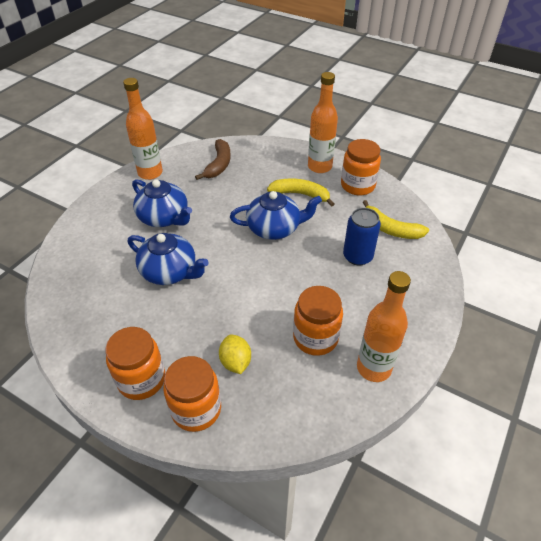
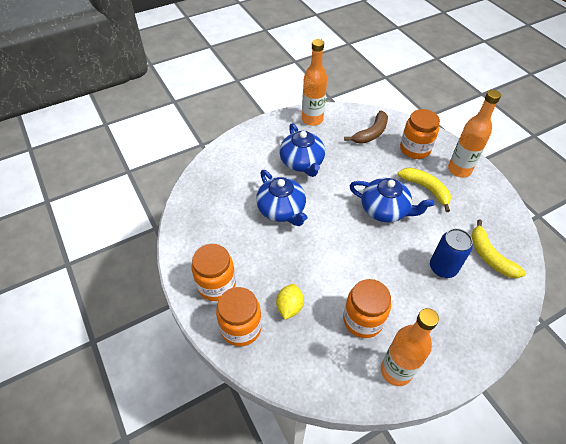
camera: 30 degrees right, 5 degrees up
orange jar [341,139,381,195] -> orange jar moved to [400,109,440,159]

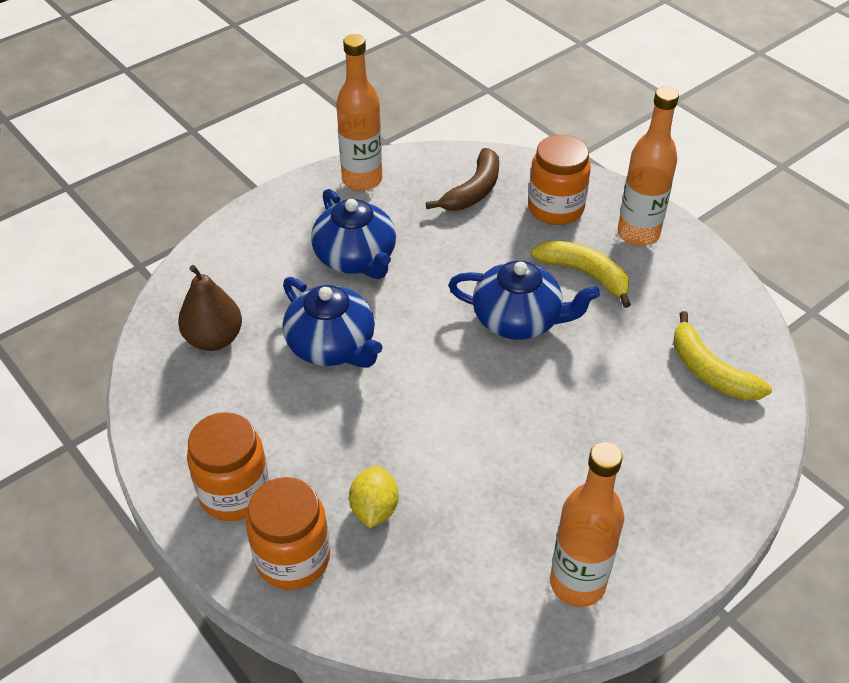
camera: 10 degrees left, 5 degrees down
orange jar [343,279,391,338] -> none
blue can [430,228,473,278] -> none
none -> brown pear [178,265,242,351]

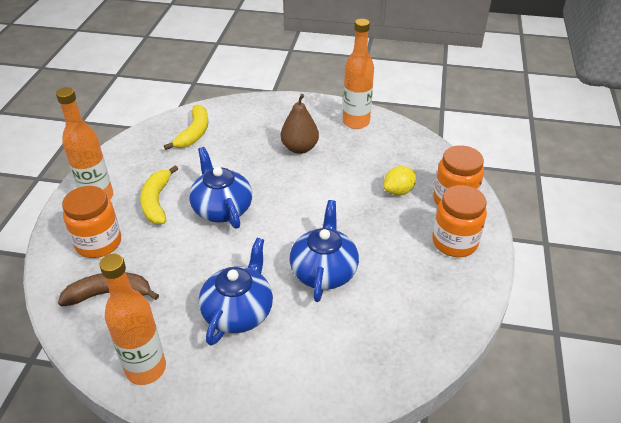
camera: 130 degrees left, 5 degrees down
brown pear [178,265,242,351] -> brown pear moved to [281,94,319,154]

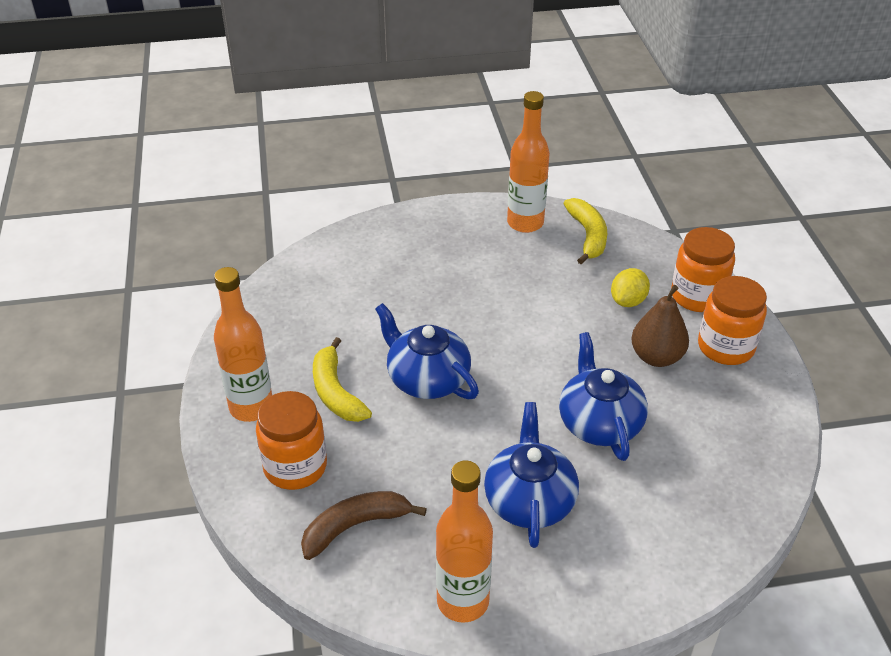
camera: 20 degrees left, 0 degrees up
yellow banana [164,105,208,150] -> yellow banana moved to [564,198,607,264]
brown pear [281,94,319,154] -> brown pear moved to [631,285,689,367]

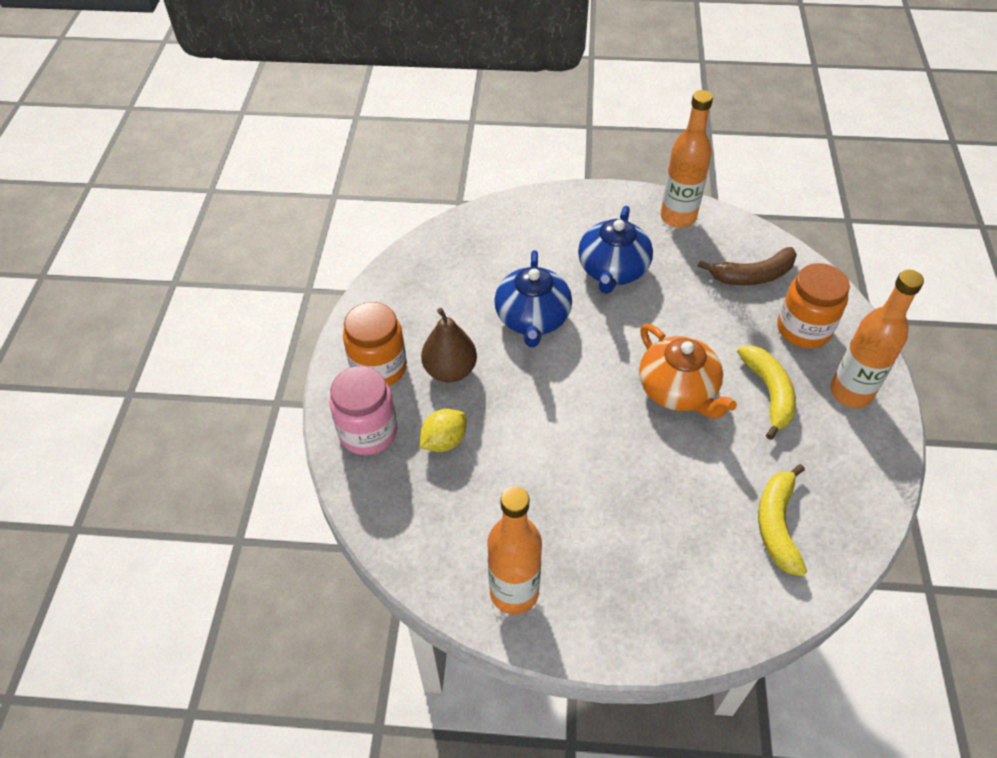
camera: 165 degrees left, 10 degrees up
blue teapot [375,303,479,399] -> orange teapot [639,324,737,419]
yellow banana [564,198,607,264] -> yellow banana moved to [758,464,807,576]
orange jar [671,227,735,312] -> pink jar [330,366,397,455]

